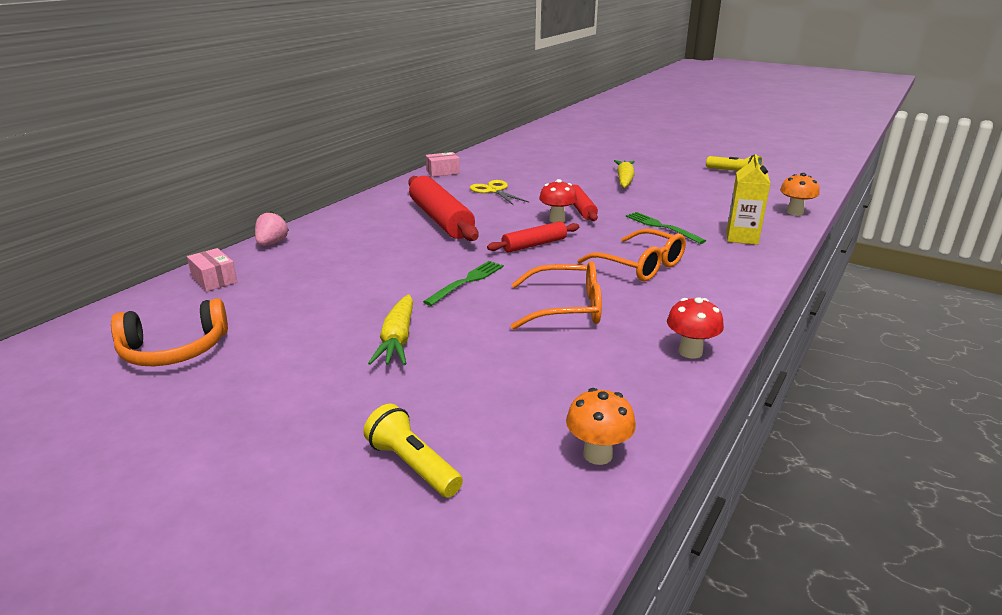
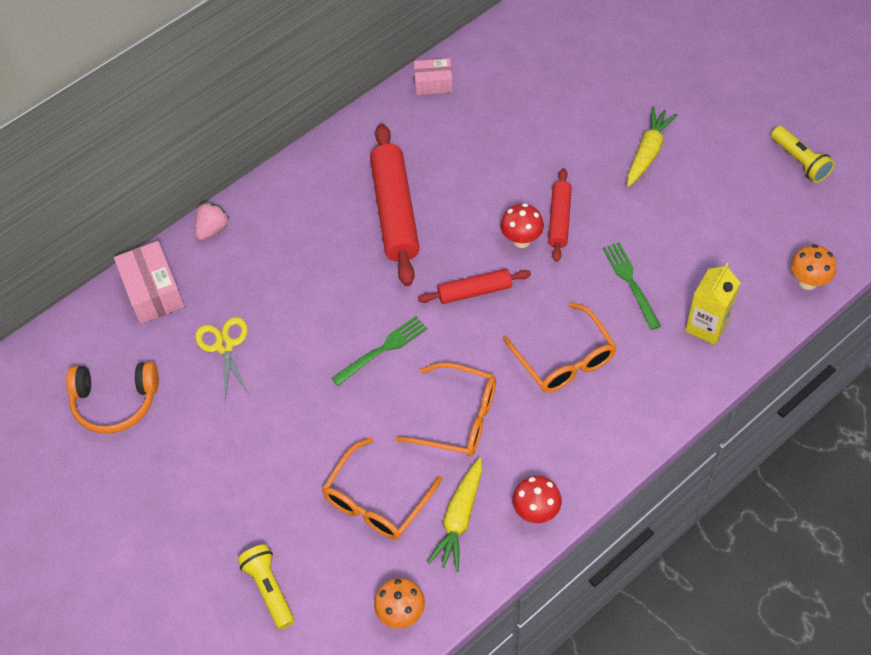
camera: 20 degrees right, 30 degrees up
pink box [187,248,237,292] -> pink box [114,241,184,324], size x1.57
yellow carrot [368,294,413,365] -> yellow carrot moved to [427,458,482,572]
yellow scissors [470,180,530,205] -> yellow scissors moved to [195,317,250,401]
none -> orange glasses [322,437,443,540]

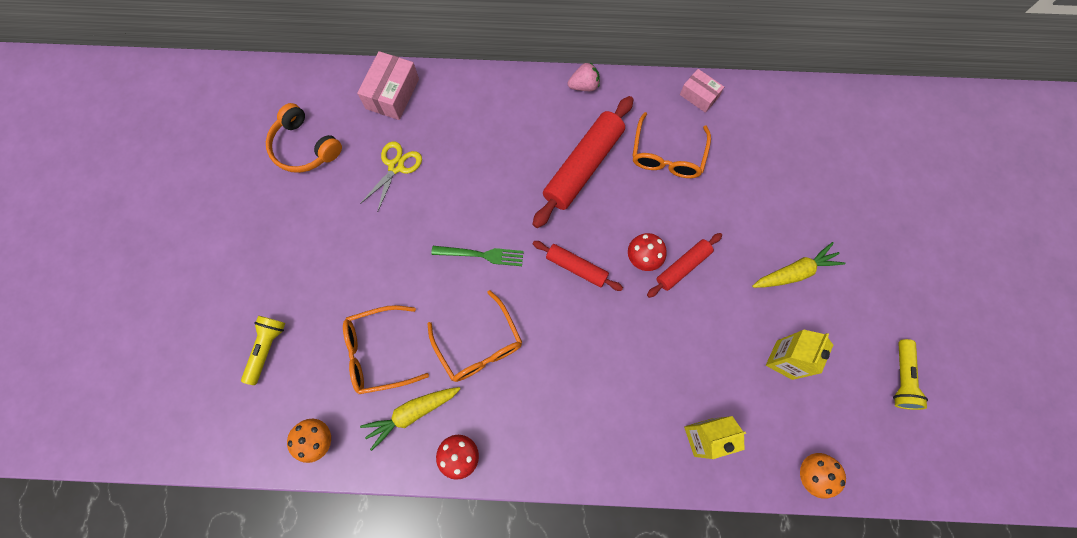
camera: 40 degrees right, 15 degrees up
pink strawberry [195,202,229,241] -> pink strawberry moved to [568,62,600,91]
orange glasses [503,302,617,393] -> orange glasses moved to [632,112,711,178]
green fork [603,242,661,330] -> none
none -> yellow carton [766,329,833,380]

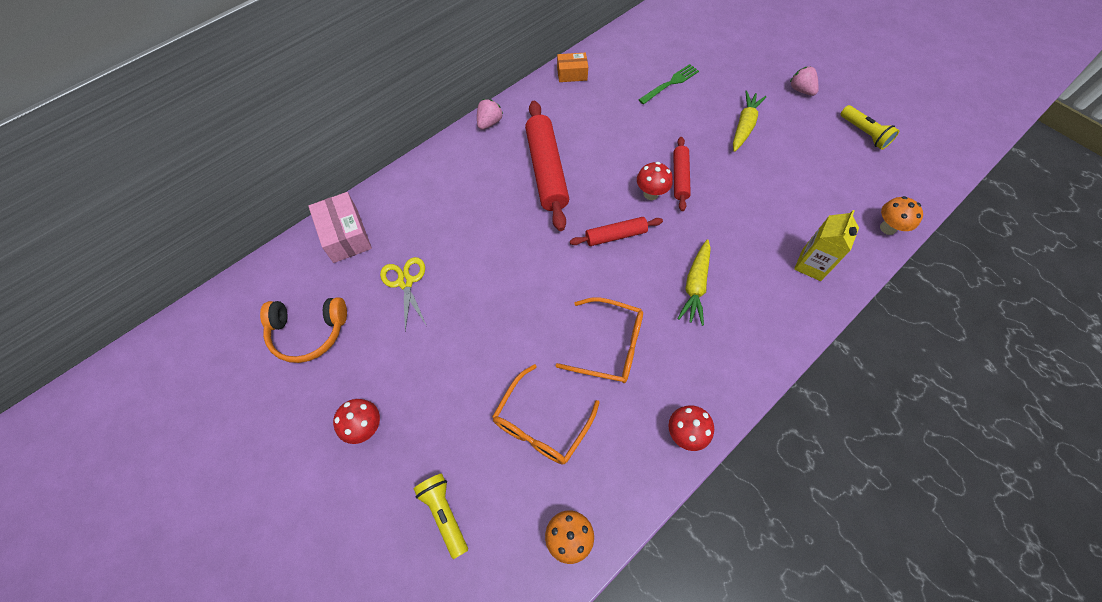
camera: 45 degrees left, 10 degrees down
yellow carrot [360,387,460,451] -> yellow carrot moved to [677,239,711,326]
green fork [431,246,524,266] -> green fork moved to [638,64,699,104]
orange glasses [632,112,711,178] -> none
pink box [680,69,724,113] -> orange box [557,53,588,82]
yellow carton [766,329,833,380] -> none
none -> red mushroom [333,399,380,444]
none -> pink strawberry [790,66,819,96]

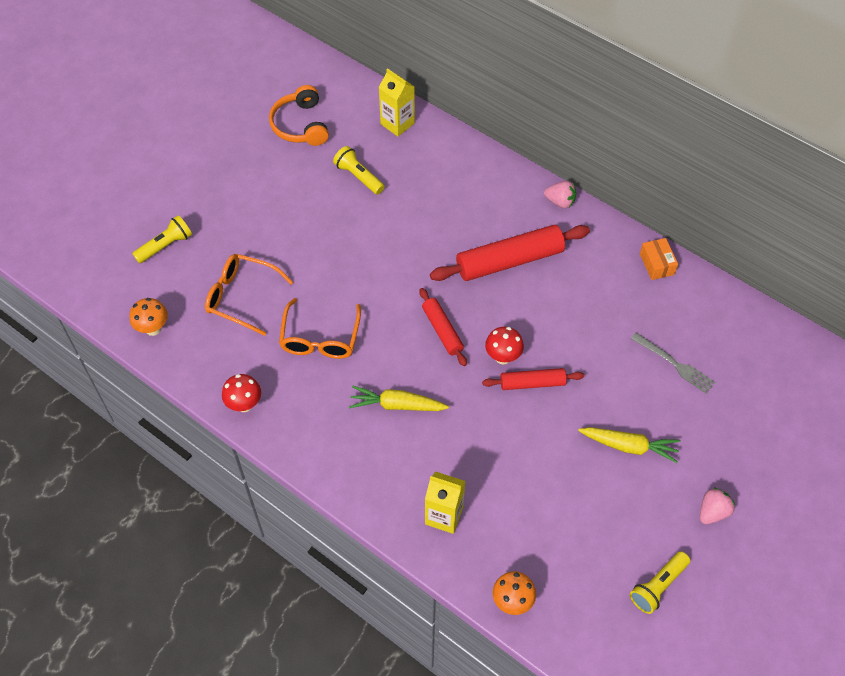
camera: 80 degrees right, 5 degrees down
pink box [308,192,372,263] -> yellow carton [378,68,415,137]
red mushroom [333,399,380,444] -> none
yellow scissors [380,257,427,331] -> yellow flashlight [333,146,385,195]
green fork [638,64,699,104] -> grey fork [631,333,715,393]

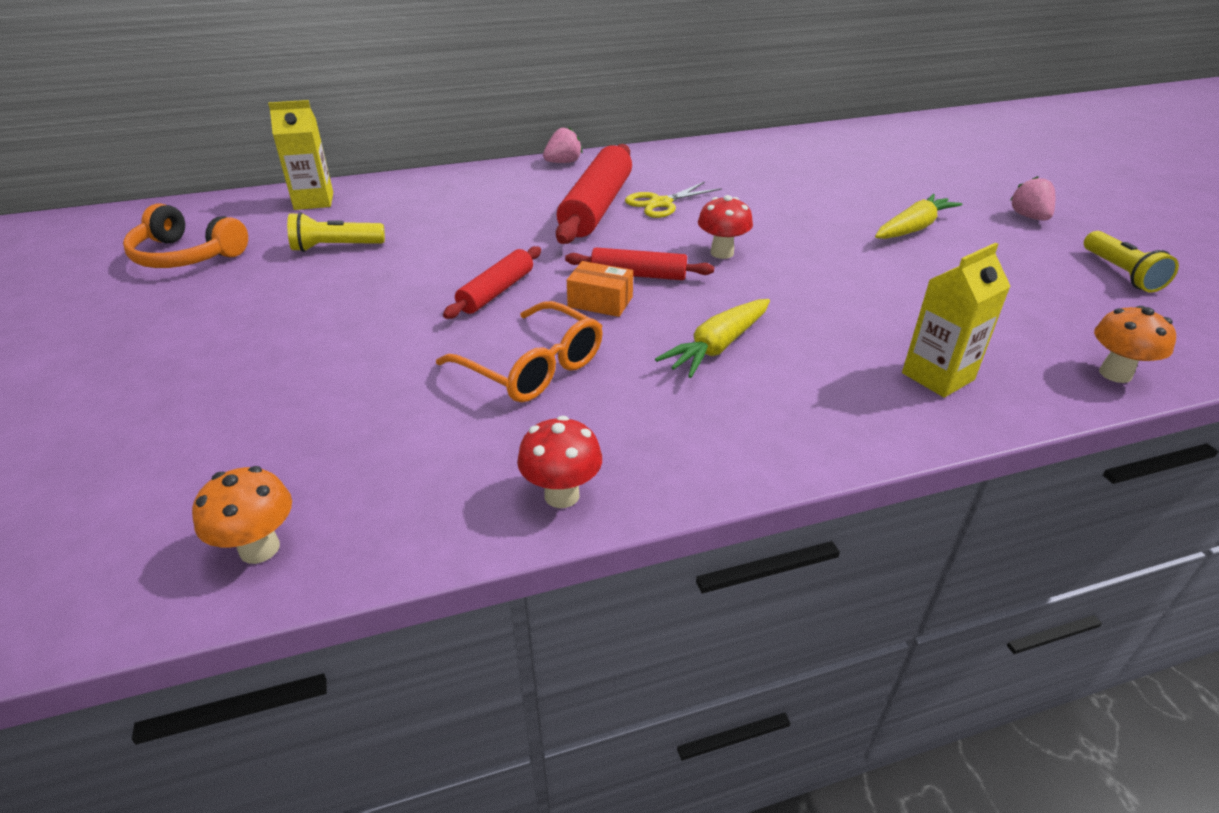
camera: 55 degrees left, 20 degrees down
yellow flashlight [132,215,192,263] -> none
orange glasses [205,254,294,336] -> none
red rolling pin [482,368,584,390] -> red rolling pin moved to [443,246,541,319]
grey fork [631,333,715,393] -> none
orange box [640,238,678,280] -> orange box moved to [567,261,633,317]
none -> yellow scissors [625,182,722,218]

